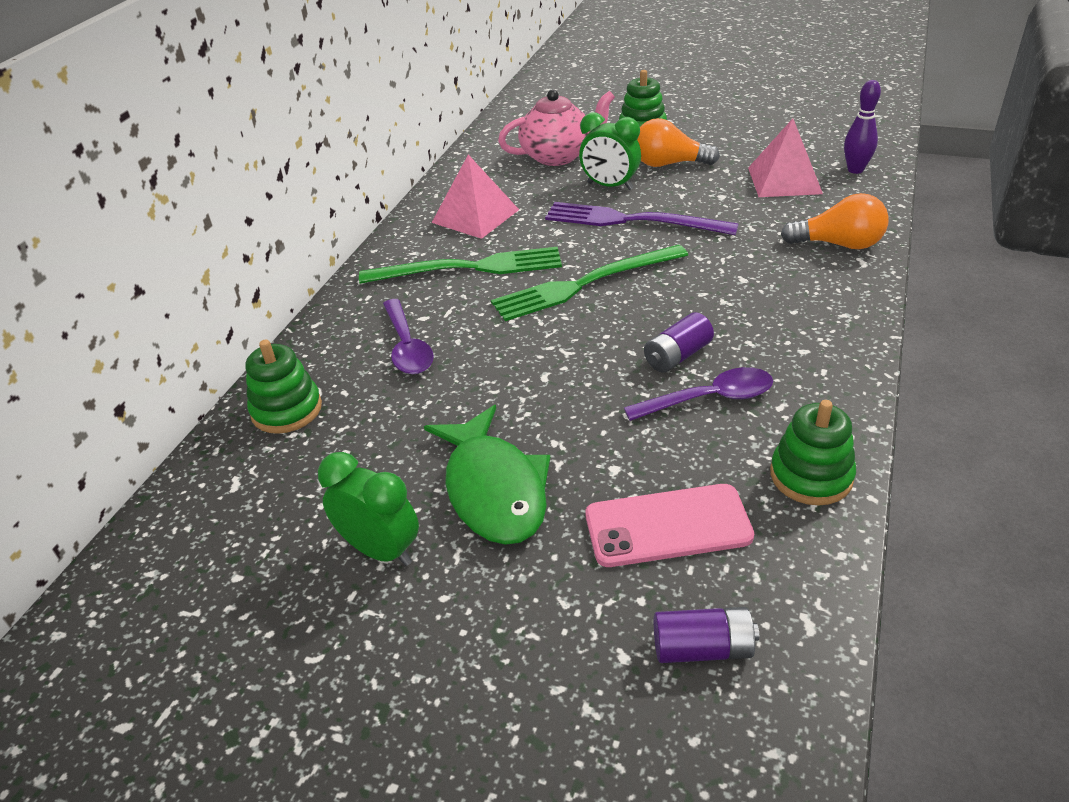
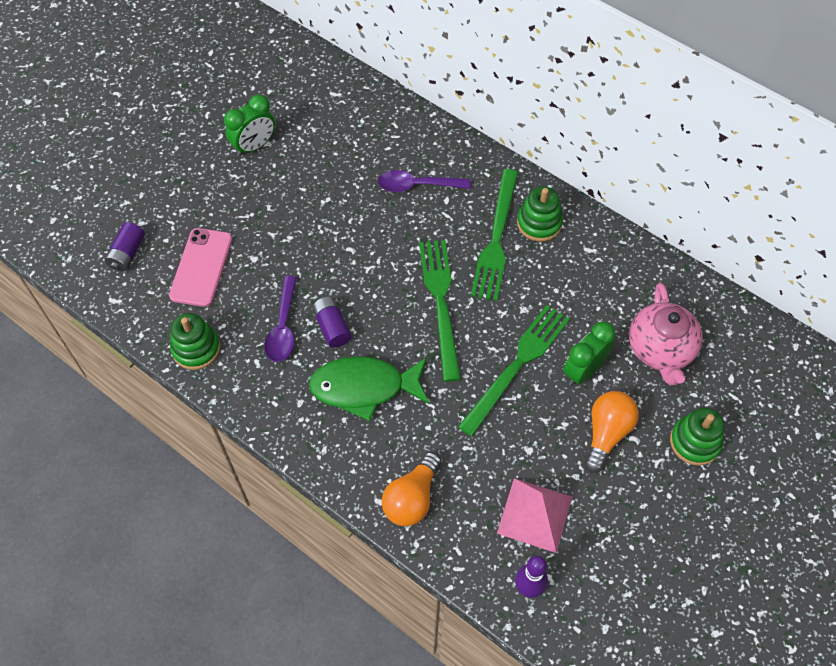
camera: 105 degrees right, 20 degrees up
green stacking toy [245,339,322,434] -> green stacking toy moved to [517,186,563,242]
green fish [424,405,550,545] -> green fish moved to [309,356,430,421]
pink pyramid [432,155,519,239] -> none
purple fork [545,202,739,235] -> green fork [458,305,570,437]

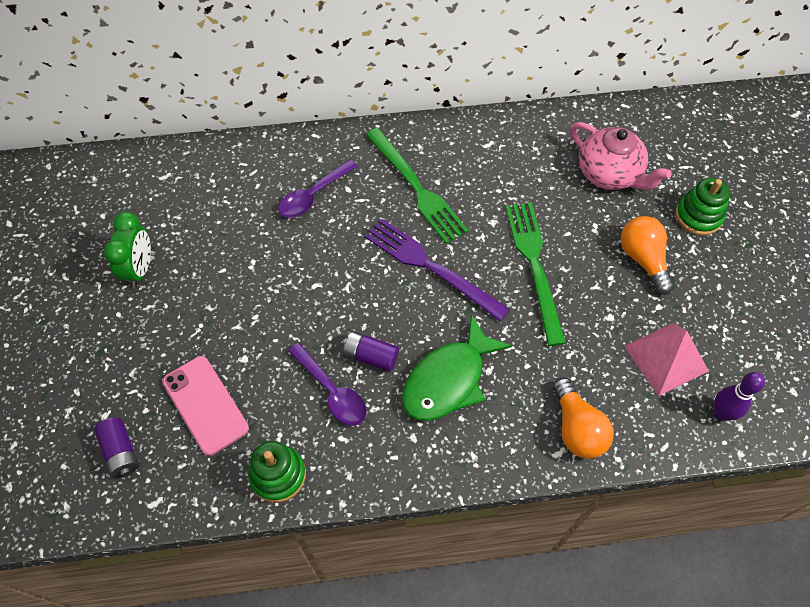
camera: 45 degrees left, 0 degrees up
green fork [419,240,461,382] -> purple fork [365,219,510,321]
green stacking toy [517,186,563,242] -> none
green clock [563,321,616,386] -> none

